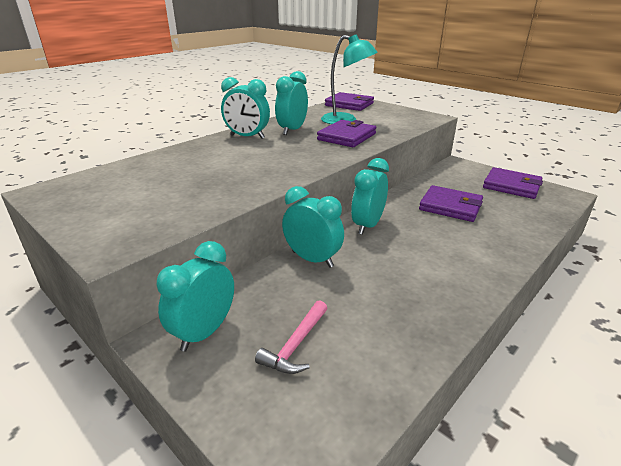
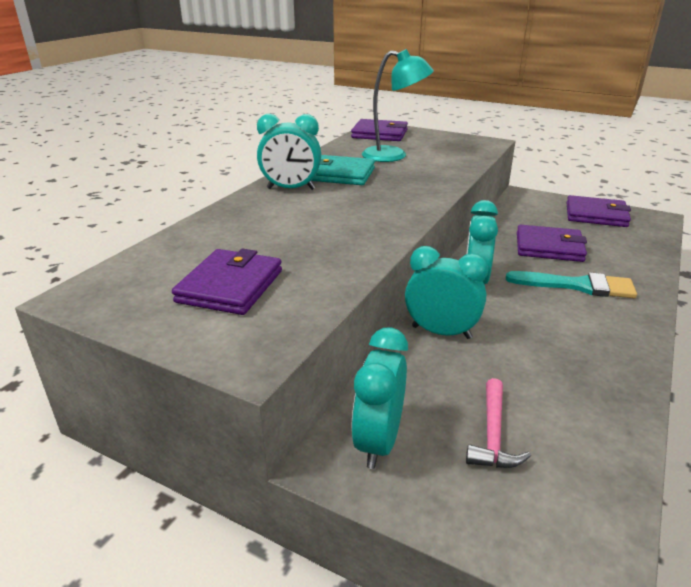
camera: 15 degrees left, 0 degrees up
turquoise clock [275,71,308,135] -> turquoise wallet [312,155,375,185]
purple wallet [317,120,376,147] -> purple wallet moved to [172,249,282,315]
none -> turquoise brush [506,271,637,298]

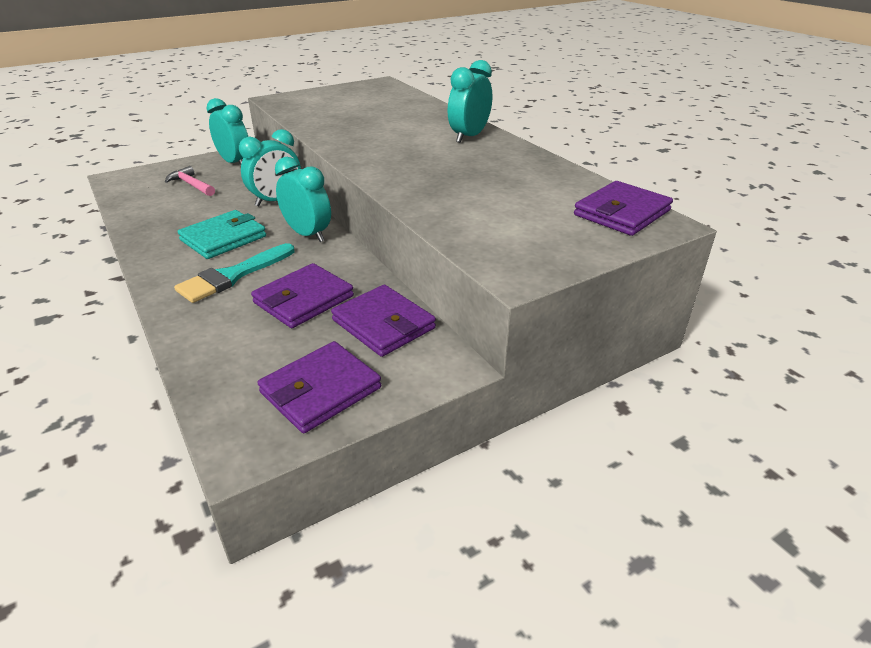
camera: 120 degrees right, 5 degrees up
purple wallet [172,249,282,315] -> purple wallet moved to [331,285,436,357]
turquoise wallet [312,155,375,185] -> turquoise wallet moved to [178,210,266,259]
turquoise lamp [362,49,434,162] -> none

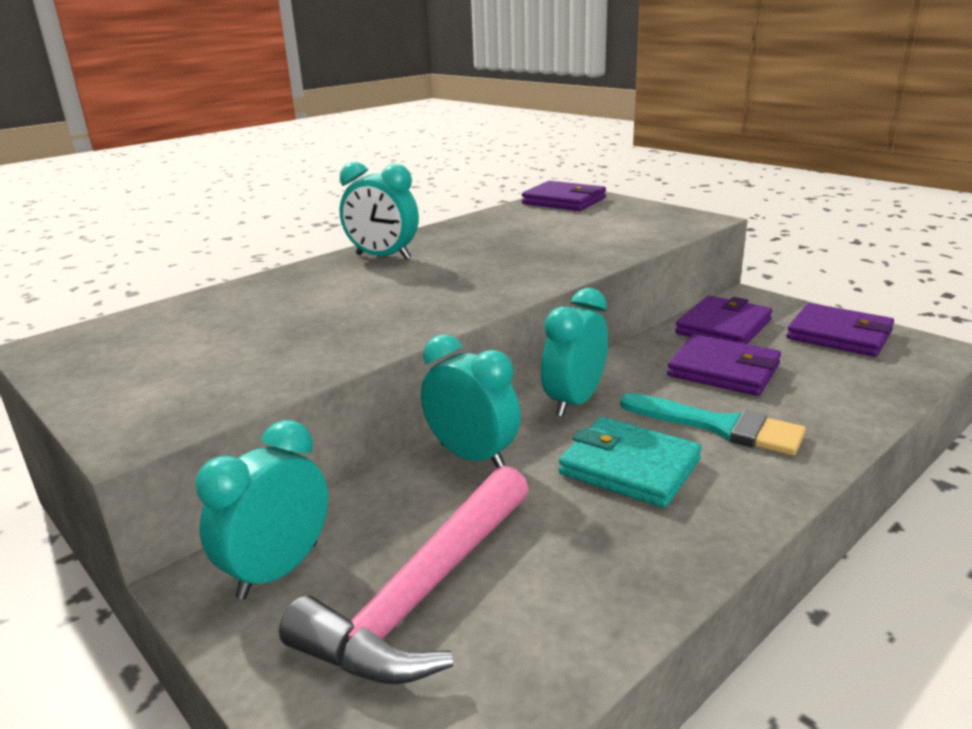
camera: 100 degrees left, 10 degrees down
pink hammer [165,166,215,196] -> pink hammer [279,465,529,685], size x1.89

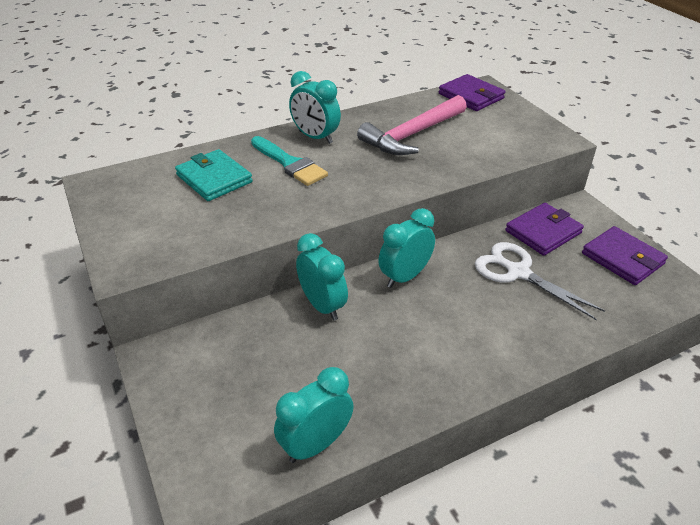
camera: 15 degrees right, 15 degrees up
turquoise clock [195,420,328,599] -> turquoise clock moved to [274,367,354,463]
pink hammer [279,465,529,685] -> pink hammer moved to [357,95,467,155]
turquoise wallet [559,417,702,508] -> turquoise wallet moved to [175,149,253,201]
turquoise brush [620,393,806,456] -> turquoise brush moved to [251,136,328,186]
purple wallet [667,334,781,396] -> white scissors [475,242,605,320]

